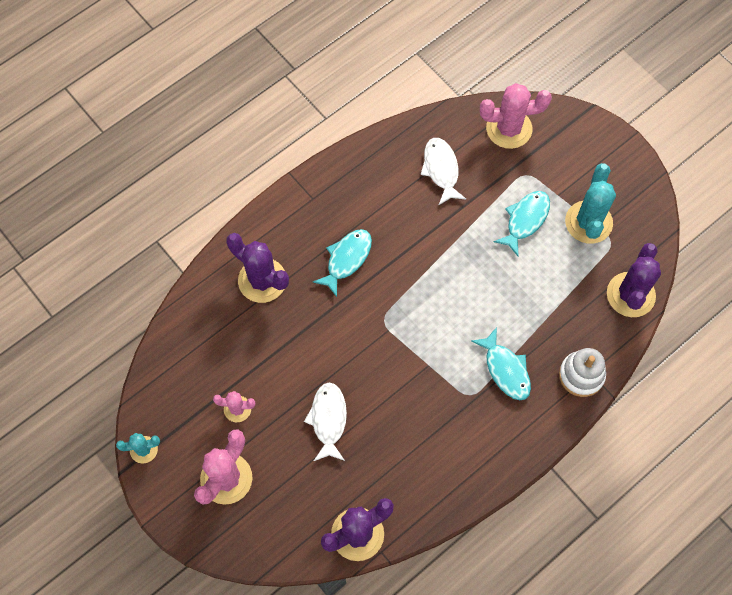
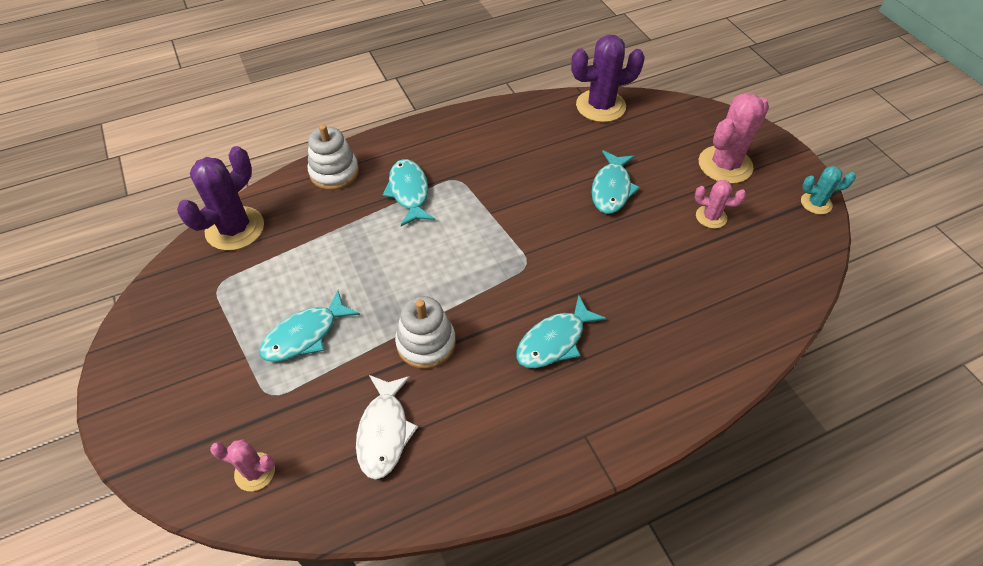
camera: 165 degrees left, 15 degrees down
purple cactus [226,233,289,303] -> none
white fish [304,383,347,461] -> turquoise fish [591,150,640,214]
pink cactus [480,83,552,149] -> pink cactus [210,439,275,491], size x0.54
turquoise cactus [565,163,616,244] -> none
none -> white stacking toy [395,296,456,369]

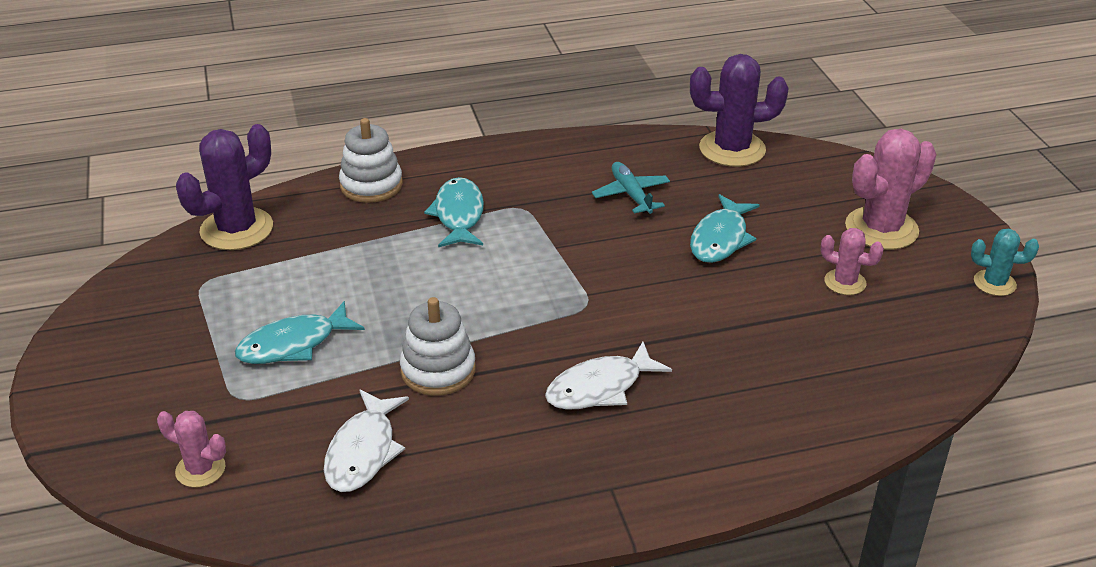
camera: 10 degrees right, 15 degrees down
turquoise fish [516,295,607,368] -> white fish [545,342,672,410]
none -> turquoise plane [592,162,670,214]

